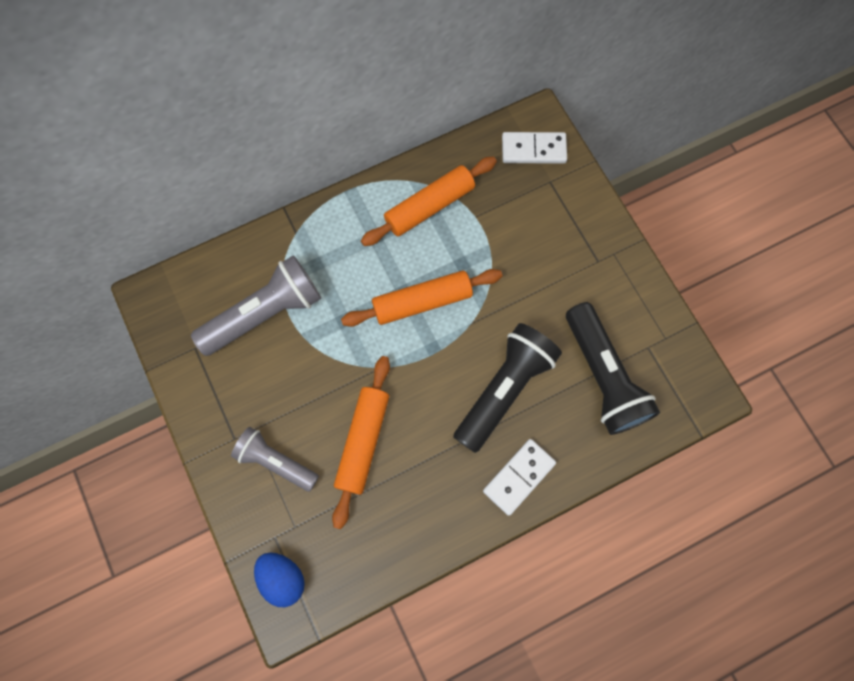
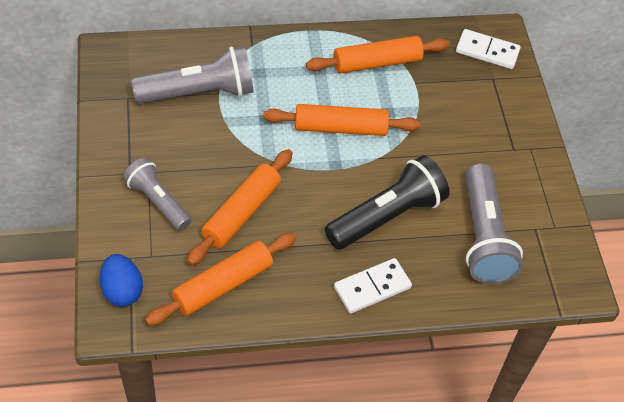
camera: 15 degrees right, 20 degrees down
black flashlight [566,302,660,435] -> grey flashlight [465,163,523,284]
none -> orange rolling pin [145,233,296,326]

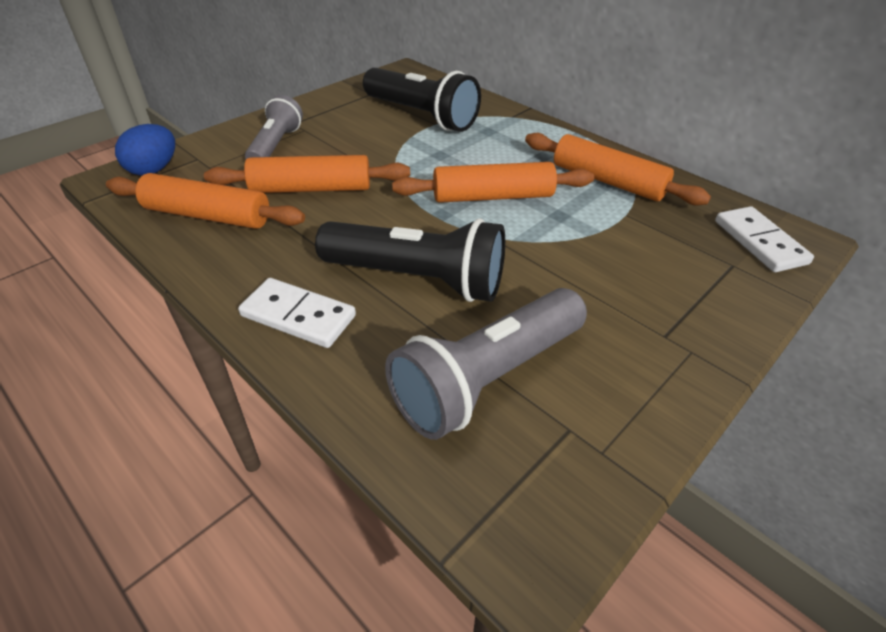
camera: 55 degrees right, 10 degrees down
grey flashlight [131,46,254,104] -> black flashlight [363,68,481,132]
orange rolling pin [263,104,420,136] -> orange rolling pin turned 60 degrees counterclockwise [392,162,594,203]

